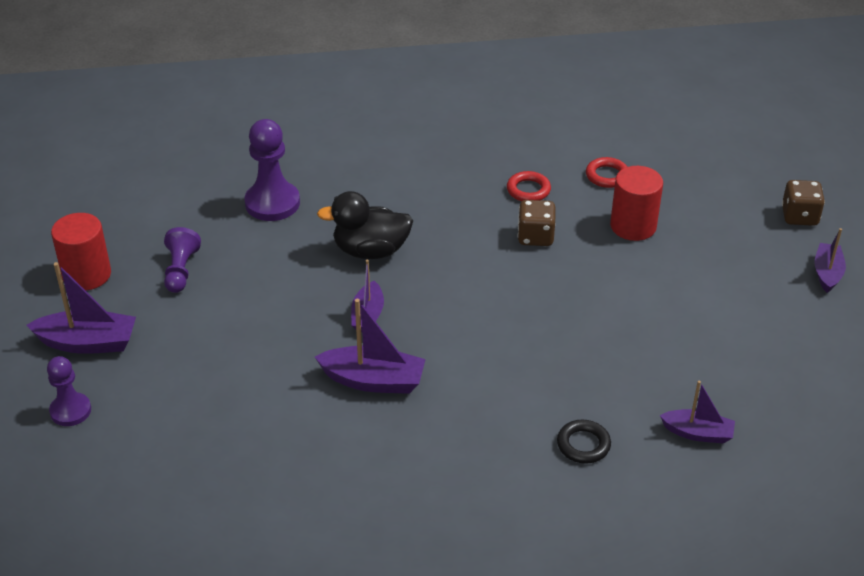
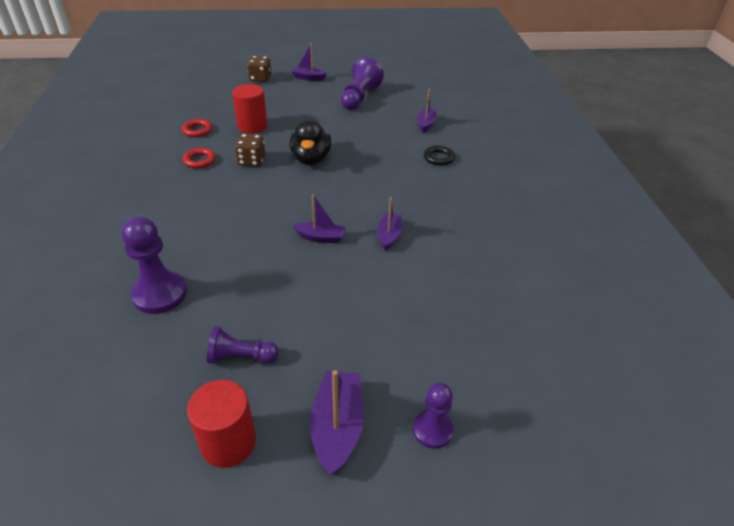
camera: 90 degrees left, 0 degrees up
purple boat [315,299,426,394] -> purple boat [377,197,402,251], size x0.65
black duck [317,191,413,259] -> black duck moved to [290,120,331,165]
none -> purple pawn [341,57,384,110]

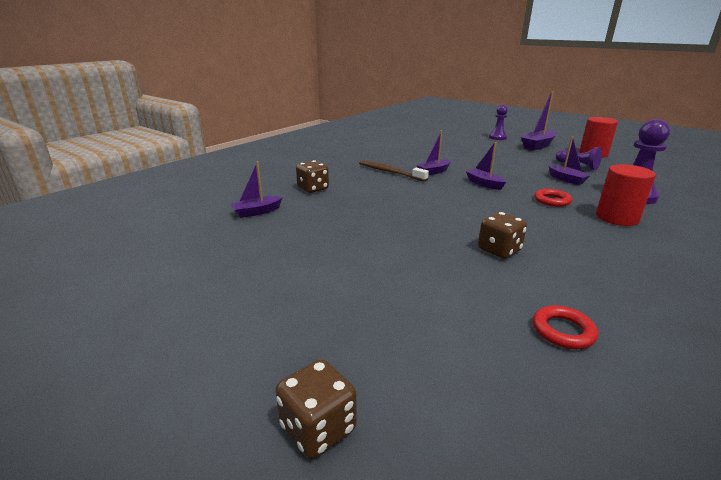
camera: 135 degrees left, 15 degrees down
red ring [183,148,216,168] -> red ring moved to [534,189,572,207]
red cylinder [232,84,267,134] -> red cylinder moved to [596,164,656,226]
black duck [290,120,331,165] -> none
purple boat [292,44,327,81] -> purple boat moved to [548,136,591,185]
purple pawn [341,57,384,110] -> none
black ring [424,146,455,166] -> brown dice [296,160,329,193]
none -> brown toothbrush [359,160,429,182]

